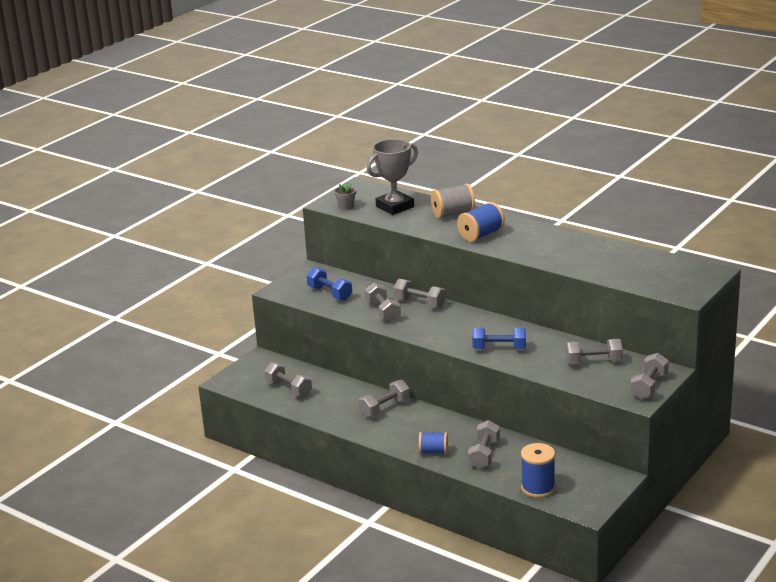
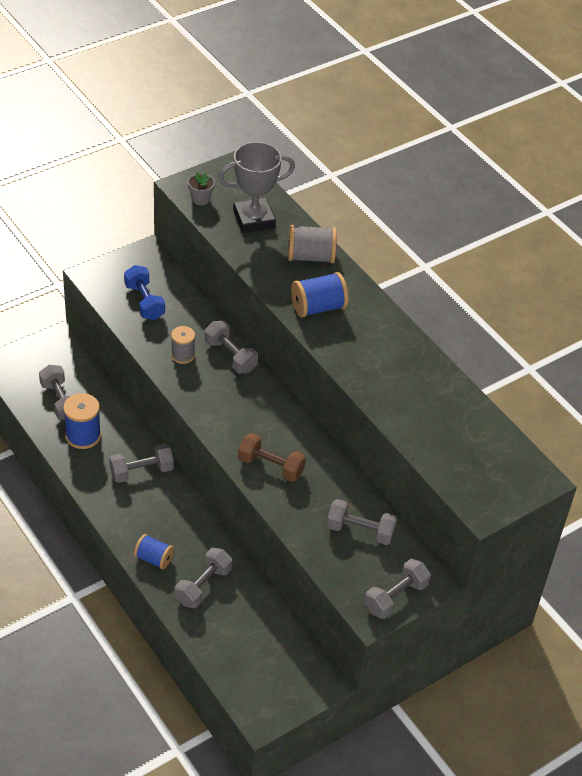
camera: 15 degrees right, 20 degrees up
grey dumbbell [365,282,401,322] -> grey spool [171,326,195,364]
blue dumbbell [472,327,526,349] -> brown dumbbell [238,433,306,482]
blue spool [521,443,555,498] -> blue spool moved to [63,393,101,449]

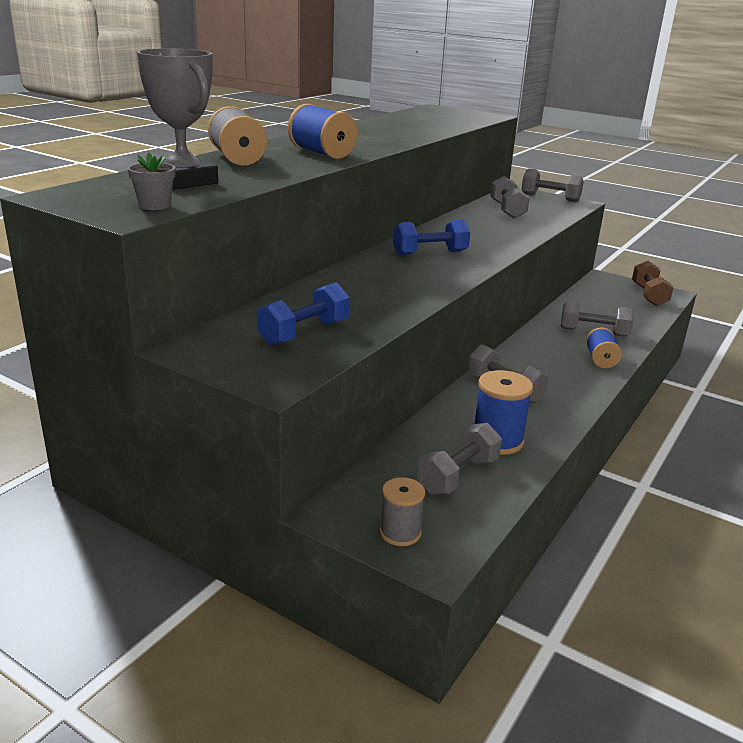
camera: 110 degrees left, 20 degrees down
grey spool [171,326,195,364] -> grey spool moved to [380,477,425,546]
grey dumbbell [205,321,258,373] -> none
brown dumbbell [238,433,306,482] -> brown dumbbell moved to [632,261,674,306]
none -> blue dumbbell [393,219,470,256]

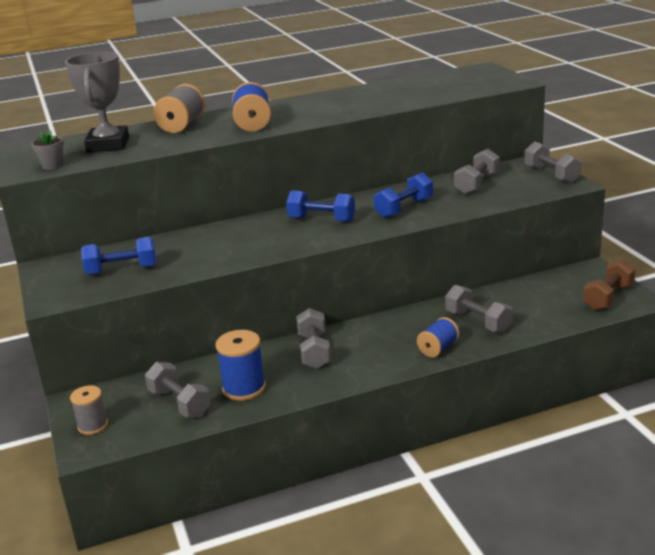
camera: 40 degrees right, 0 degrees up
grey dumbbell [417,423,502,495] -> grey dumbbell turned 60 degrees clockwise [145,362,211,418]
none -> blue dumbbell [374,172,433,218]

